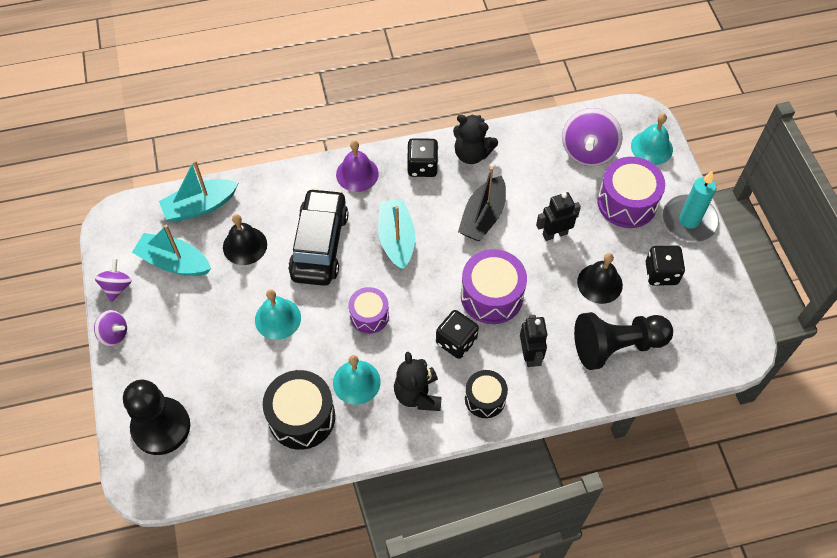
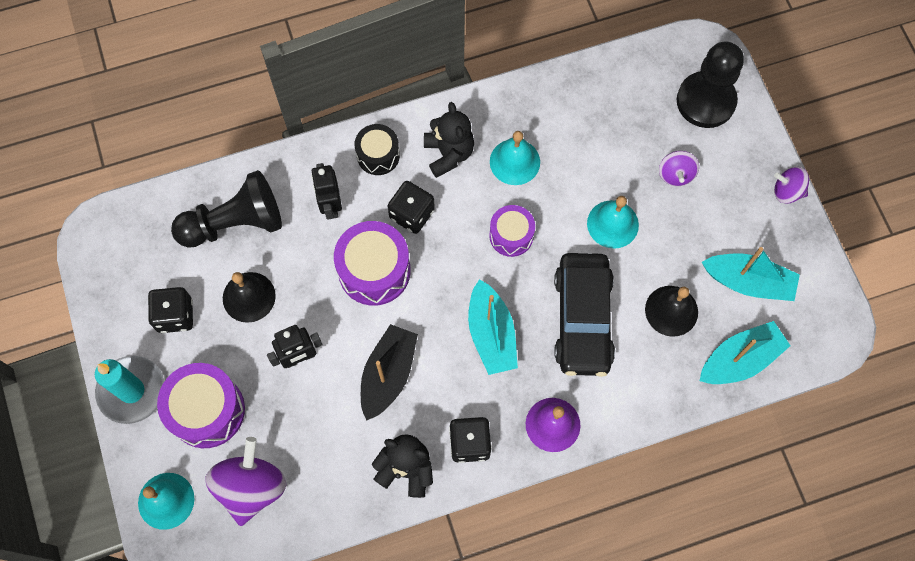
camera: 175 degrees right, 10 degrees up
purple spinning top [95,259,132,302] -> purple spinning top moved to [659,151,699,186]
black drum [263,370,335,450] -> none

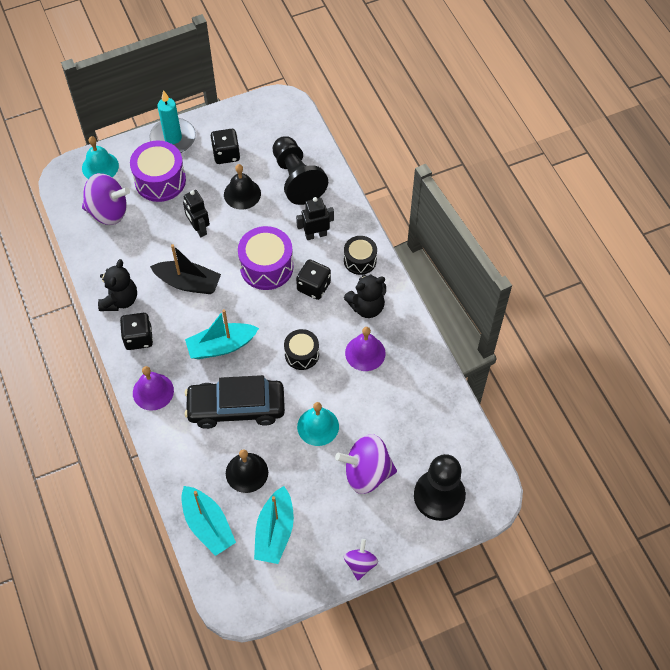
camera: 85 degrees right, 10 degrees down
purple drum [489,205,535,257] -> black drum [284,329,319,370]
turquoise bell [490,131,540,185] -> purple bell [345,327,385,371]
purple spinning top [659,151,699,186] -> purple spinning top [335,434,397,494], size x1.80

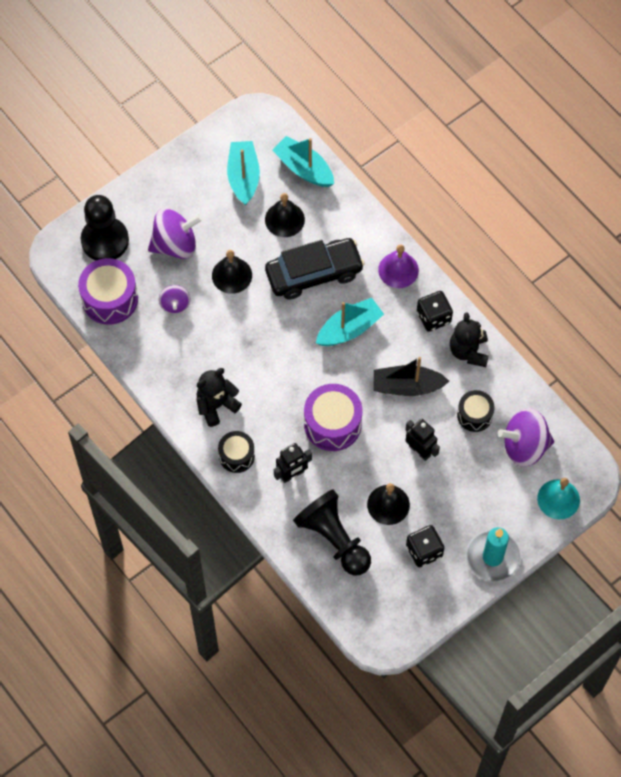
camera: 165 degrees right, 5 degrees up
purple drum [130,140,186,202] -> purple drum moved to [78,258,138,325]
black drum [284,329,319,370] -> black drum moved to [457,390,495,432]
black dice [296,259,331,300] -> none
turquoise bell [297,402,339,446] -> black bell [212,250,252,294]
purple spinning top [344,539,378,580] -> purple spinning top moved to [159,285,190,313]
purple bell [345,327,385,371] -> none

